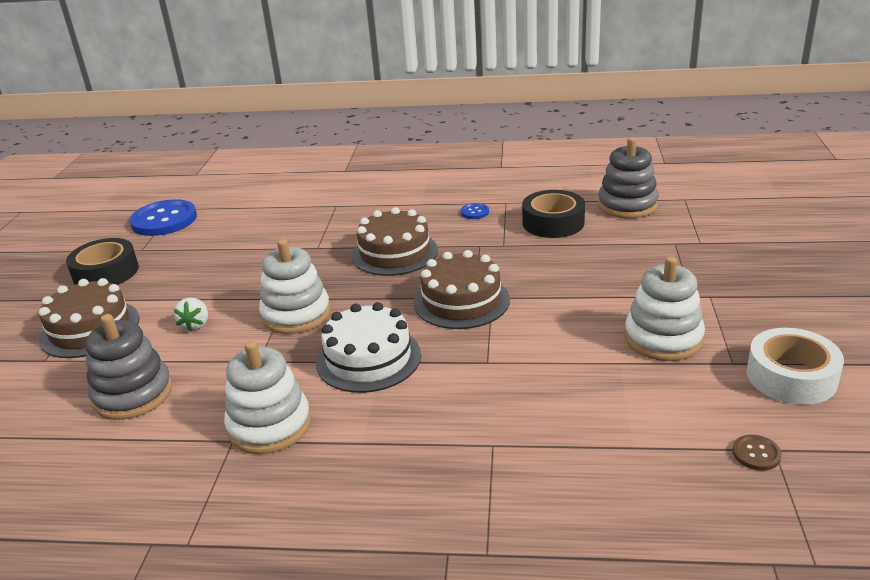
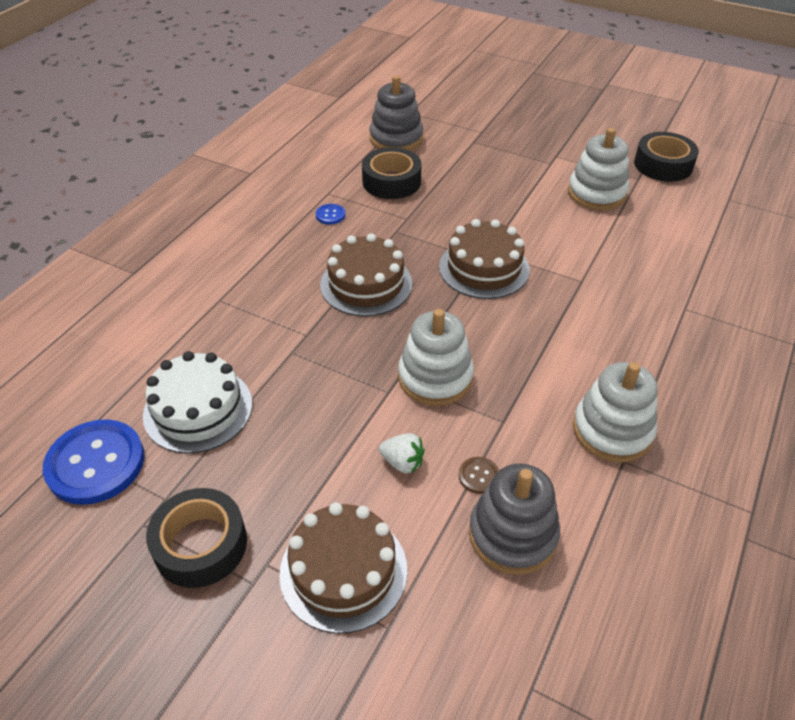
camera: 70 degrees left, 15 degrees up
white cake [316,302,421,393] -> white cake moved to [143,351,252,454]
brown button [732,435,782,471] -> brown button moved to [459,457,499,494]
white tape [746,328,844,405] -> black tape [634,132,699,182]

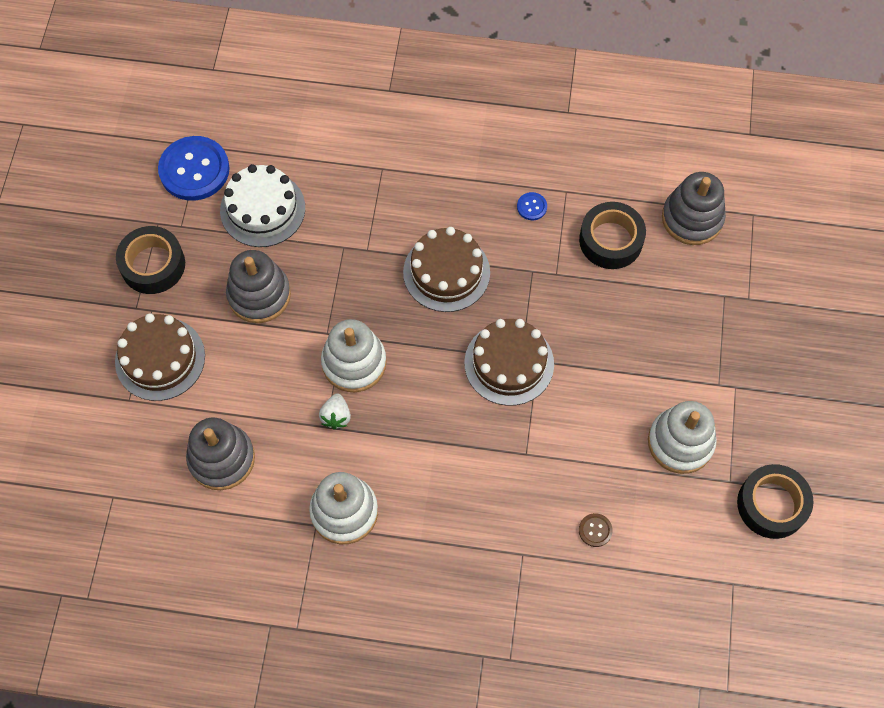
camera: 70 degrees right, 20 degrees up
white strawberry [379,433,425,473] -> white strawberry moved to [319,393,351,430]
brown button [459,457,499,494] -> brown button moved to [579,513,613,547]
none -> grey stacking toy [226,250,291,323]

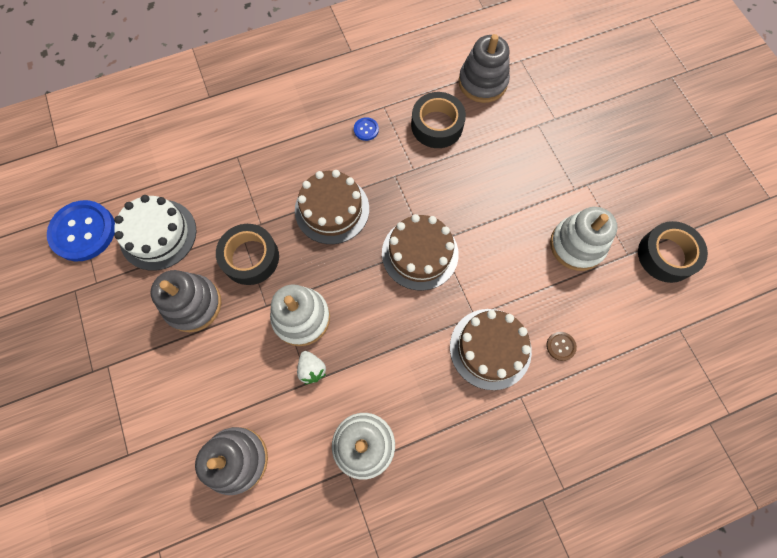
camera: 30 degrees left, 5 degrees up
brown cake [115,313,205,401] -> brown cake moved to [450,309,532,390]
black tape [116,226,185,294] -> black tape moved to [216,224,279,285]

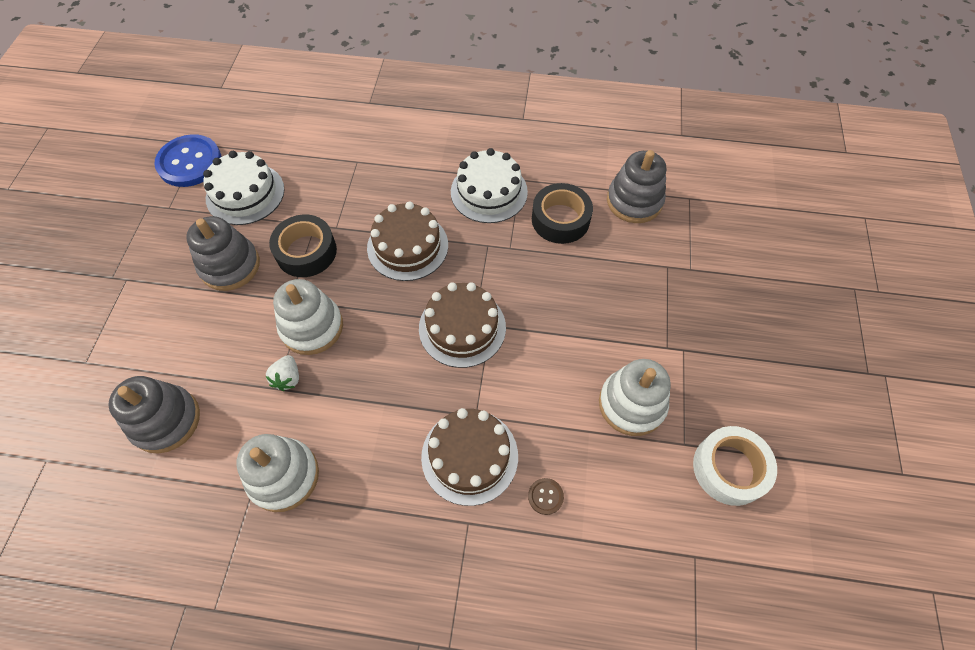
camera: 30 degrees right, 10 degrees down
blue button [354,117,379,141] -> white cake [451,148,528,223]
black tape [638,221,708,283] -> white tape [693,426,777,506]

